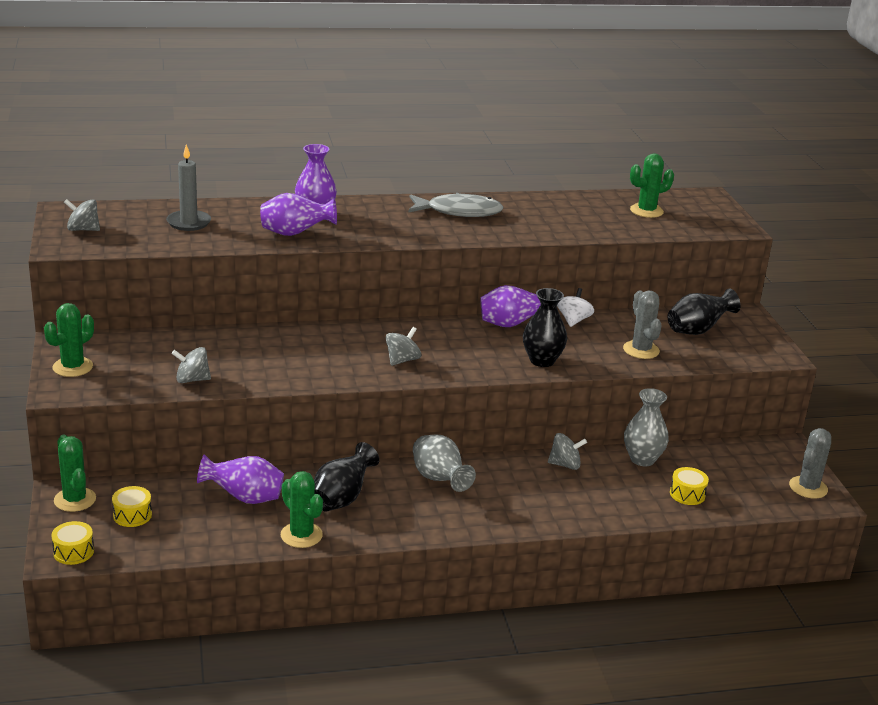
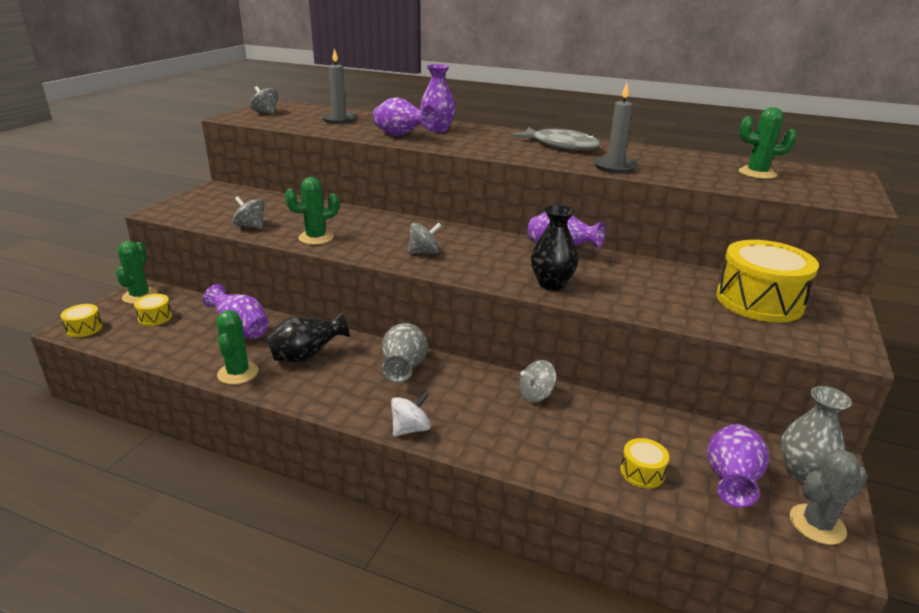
camera: 35 degrees right, 0 degrees up
green cactus [44,303,94,377] -> green cactus moved to [285,177,339,245]
grey spinning top [548,433,587,470] -> grey spinning top turned 120 degrees clockwise [519,360,557,403]
white spinning top [557,288,594,327] -> white spinning top moved to [391,392,431,436]
grey cactus [623,290,662,359] -> none
grey vase [624,388,669,466] -> grey vase moved to [780,386,852,483]
black vase [668,289,741,335] -> yellow drum [716,240,819,322]
none -> grey candle [594,83,638,173]
none -> purple vase [707,424,769,508]

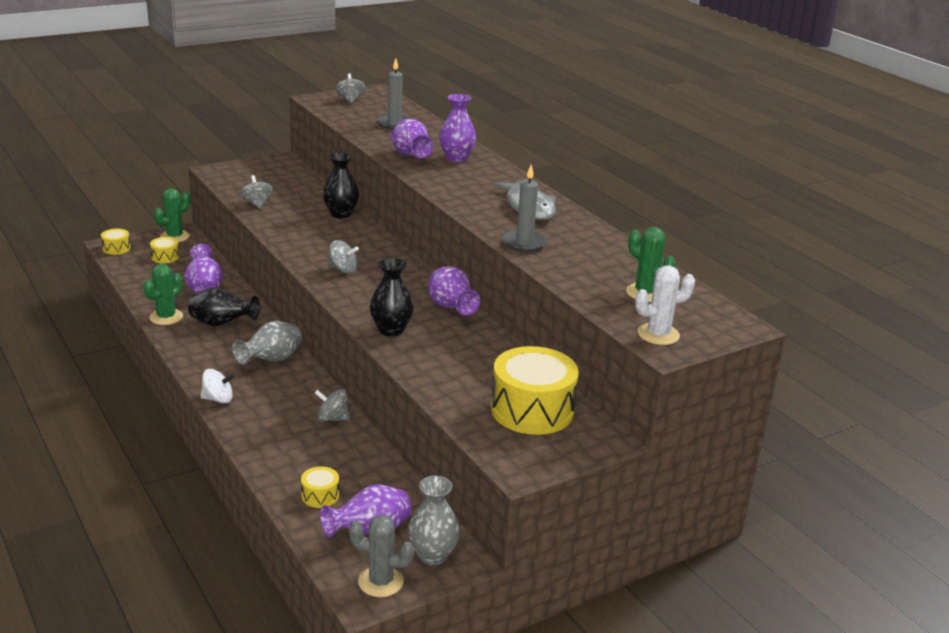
camera: 35 degrees right, 0 degrees up
green cactus [285,177,339,245] -> none
none -> black vase [323,152,359,218]
none -> white cactus [635,265,695,345]

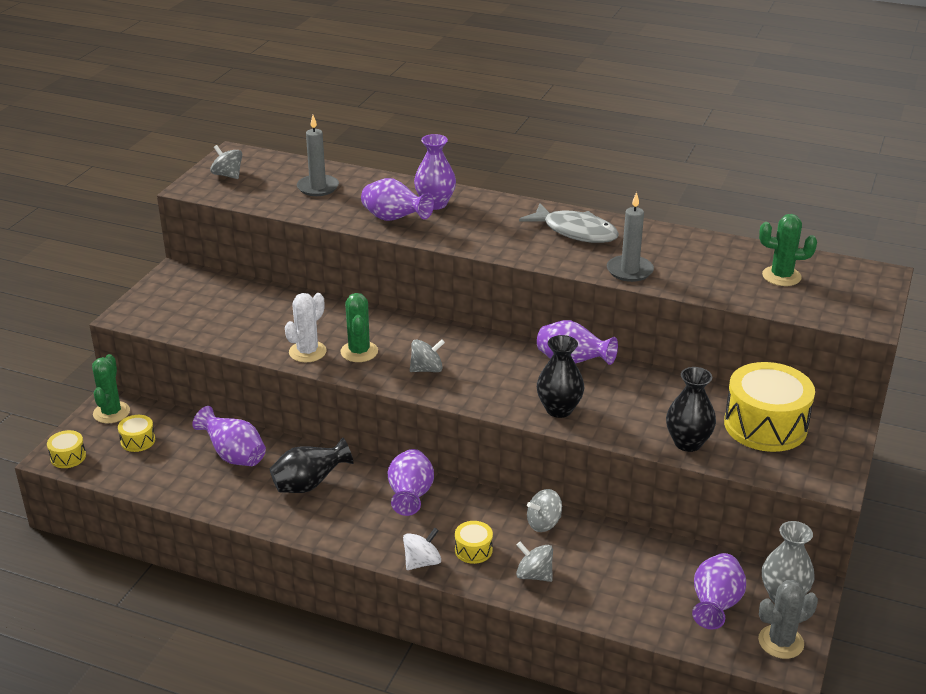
camera: 35 degrees left, 5 degrees up
green cactus [143,264,183,325] -> green cactus moved to [340,293,378,362]
grey vase [232,321,302,365] -> purple vase [388,449,434,516]
grey spinning top [240,175,273,208] -> grey spinning top moved to [516,542,553,582]
yellow drum [301,466,339,508] -> yellow drum moved to [455,521,493,564]
black vase [323,152,359,218] -> black vase moved to [666,367,716,452]
white cactus [635,265,695,345] -> white cactus moved to [285,293,327,362]

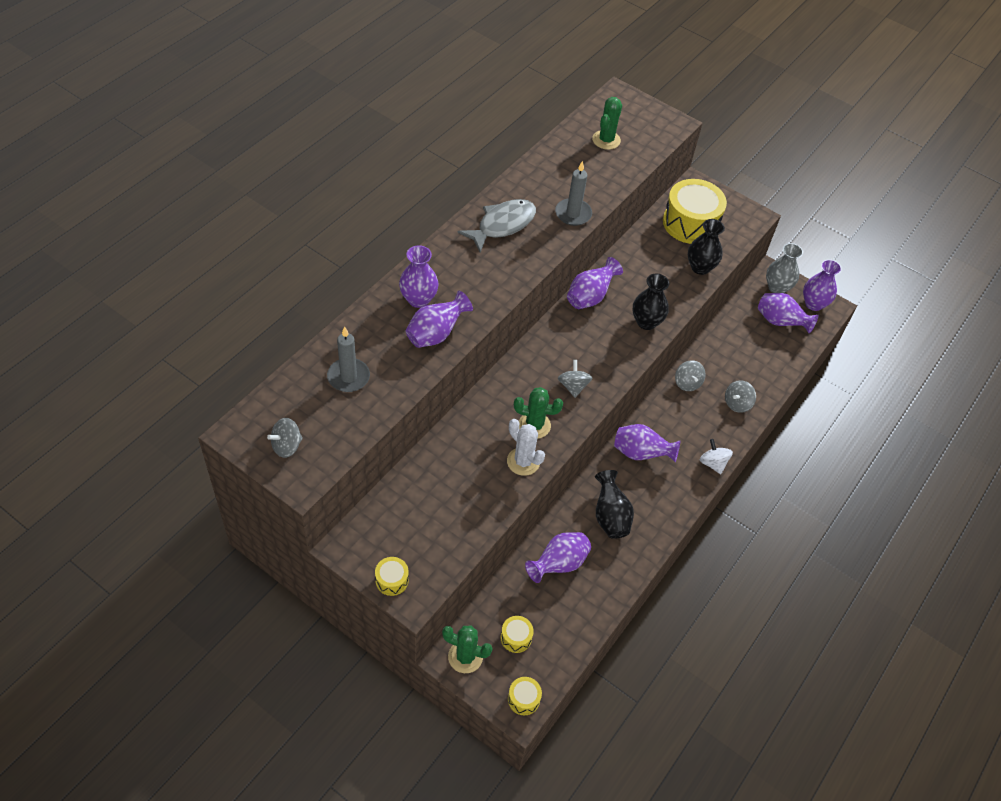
camera: 80 degrees left, 20 degrees up
yellow drum [455,521,493,564] -> yellow drum moved to [375,557,409,596]
grey cactus [758,580,818,659] -> purple vase [803,259,842,311]

